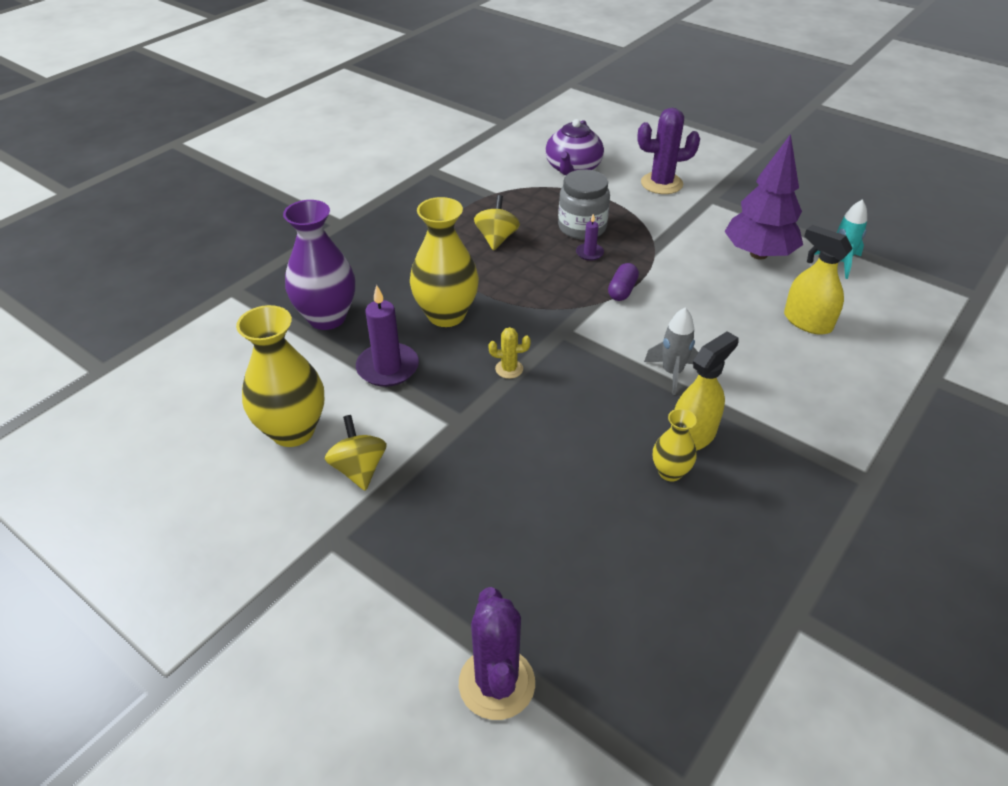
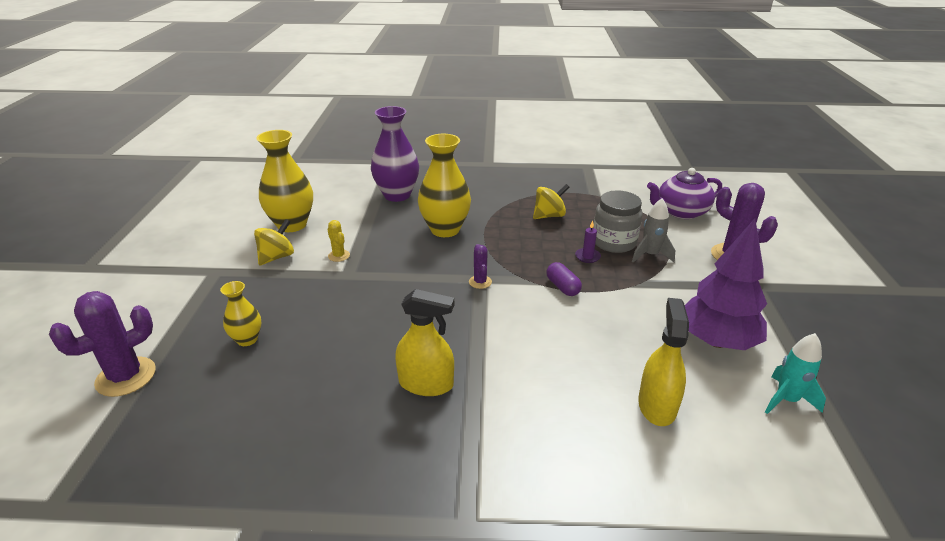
camera: 55 degrees right, 10 degrees down
purple candle [356,285,419,387] -> none
yellow cactus [489,327,531,379] -> yellow cactus moved to [328,220,350,262]
purple capsule [608,263,639,301] -> purple capsule turned 75 degrees clockwise [546,262,582,296]
grey rocket [644,308,698,395] -> grey rocket moved to [632,198,675,262]
yellow vase [653,409,697,481] -> yellow vase moved to [220,281,261,346]
none -> purple cactus [469,244,492,289]

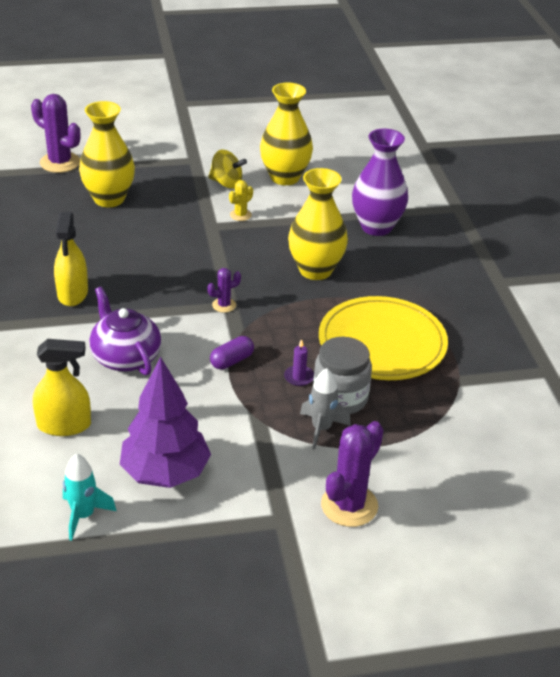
camera: 75 degrees right, 5 degrees up
yellow vase [220,281,261,346] -> yellow vase [79,101,135,207], size x1.90
yellow spinning top [533,184,569,219] -> yellow plate [319,296,448,380]
purple teapot [647,168,722,219] -> purple teapot moved to [89,287,161,375]

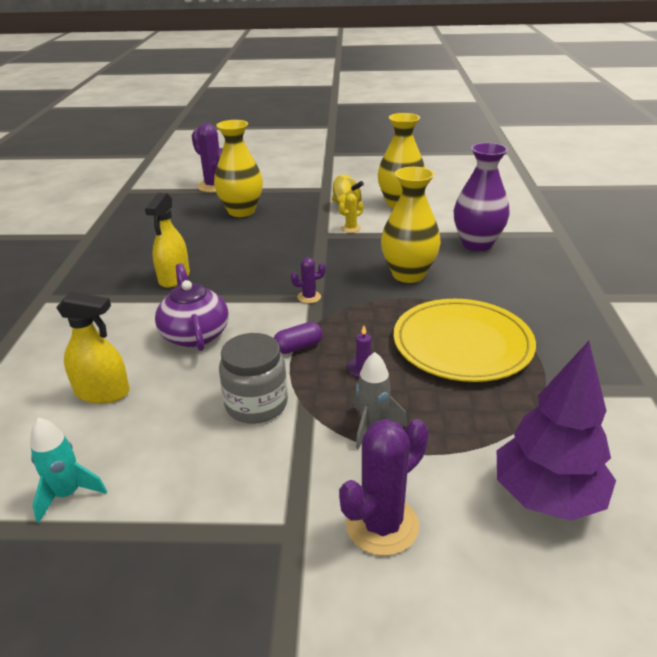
camera: 15 degrees right, 5 degrees down
purple tree [120,357,211,488] -> purple tree moved to [497,341,616,521]
grey jar [313,337,372,414] -> grey jar moved to [219,333,288,424]

